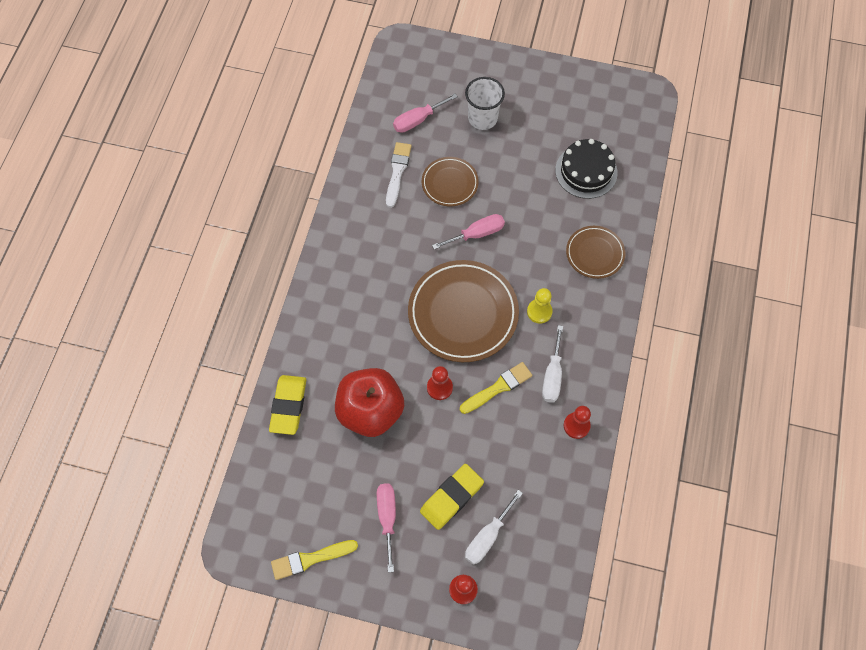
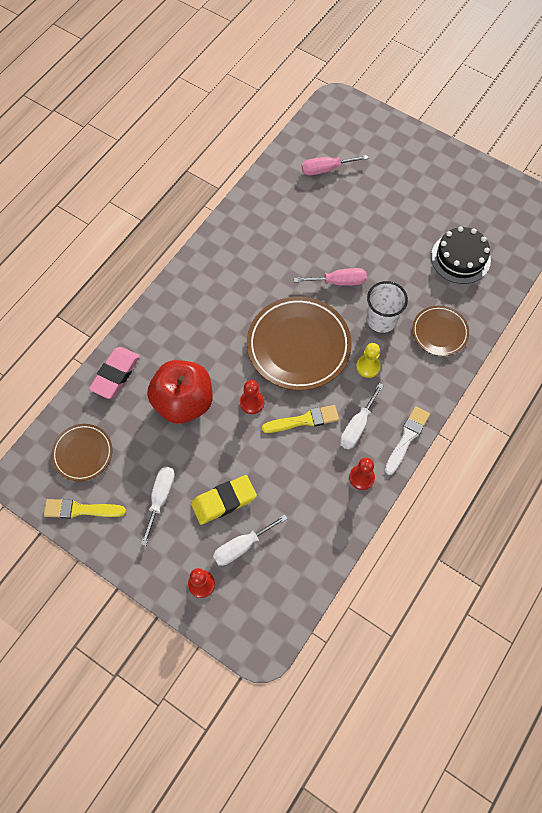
camera: 20 degrees right, 0 degrees up
yellow eraser [269,375,306,435] -> pink eraser [89,347,140,399]
pink screwdriver [377,483,396,572] -> white screwdriver [141,467,175,546]
white brush [386,142,412,208] -> white brush moved to [385,406,430,475]
brown plate [422,157,479,206] -> brown plate moved to [51,424,112,481]
white cup [465,77,505,130] -> white cup moved to [367,281,408,333]

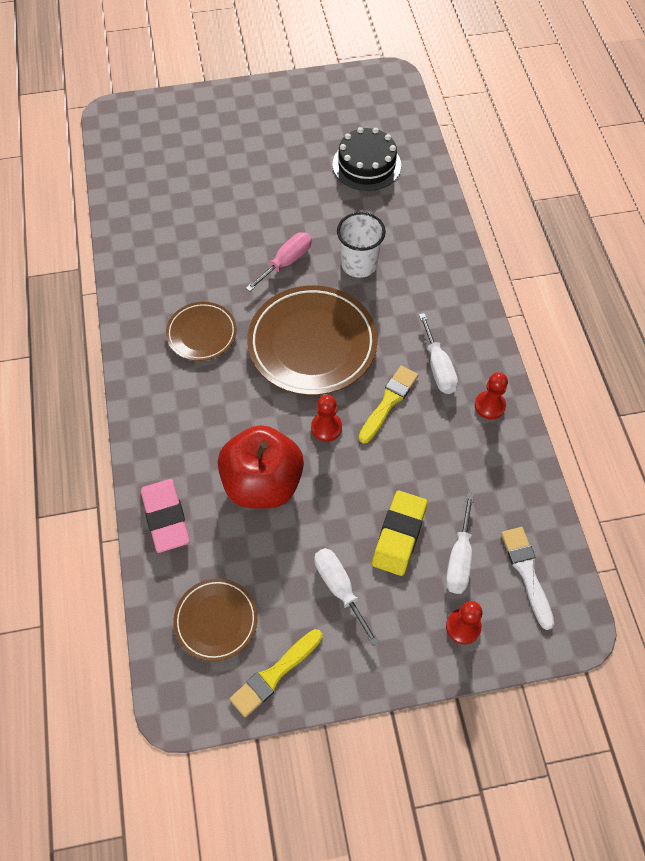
camera: 45 degrees left, 5 degrees down
pink screwdriver [301,155,369,175] -> none
yellow pawn [356,343,381,378] -> none
white brush [385,406,430,475] -> white brush moved to [501,527,554,630]
brown plate [412,306,469,356] -> brown plate moved to [166,302,237,361]

